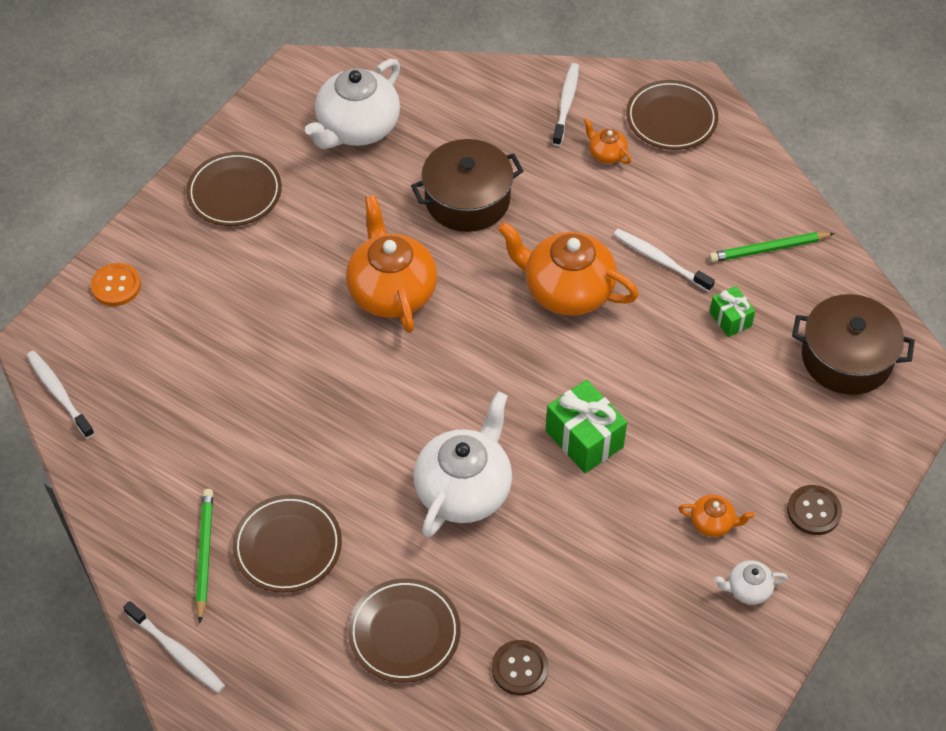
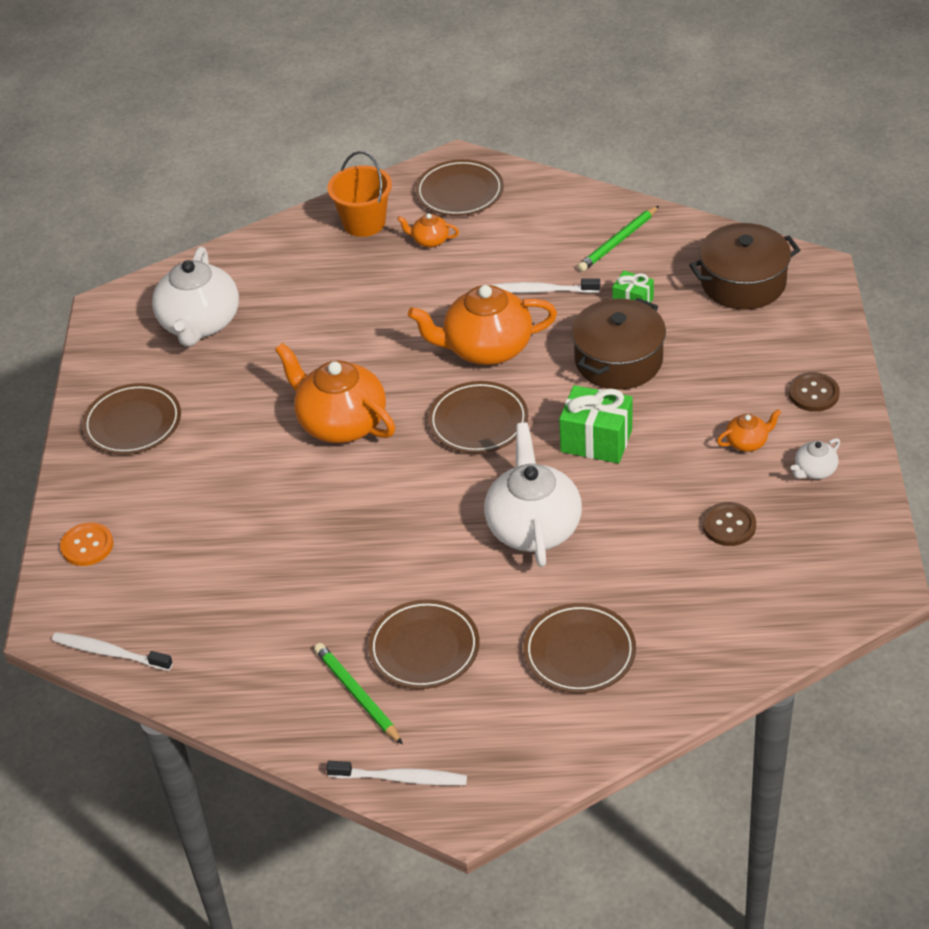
camera: 30 degrees left, 10 degrees down
brown pot [411,139,523,232] -> brown pot moved to [571,298,666,390]
brown button [492,640,549,695] -> brown button moved to [703,502,756,546]
white toothbrush [552,63,579,146] -> orange bucket [327,151,392,237]
none -> brown plate [428,381,528,453]

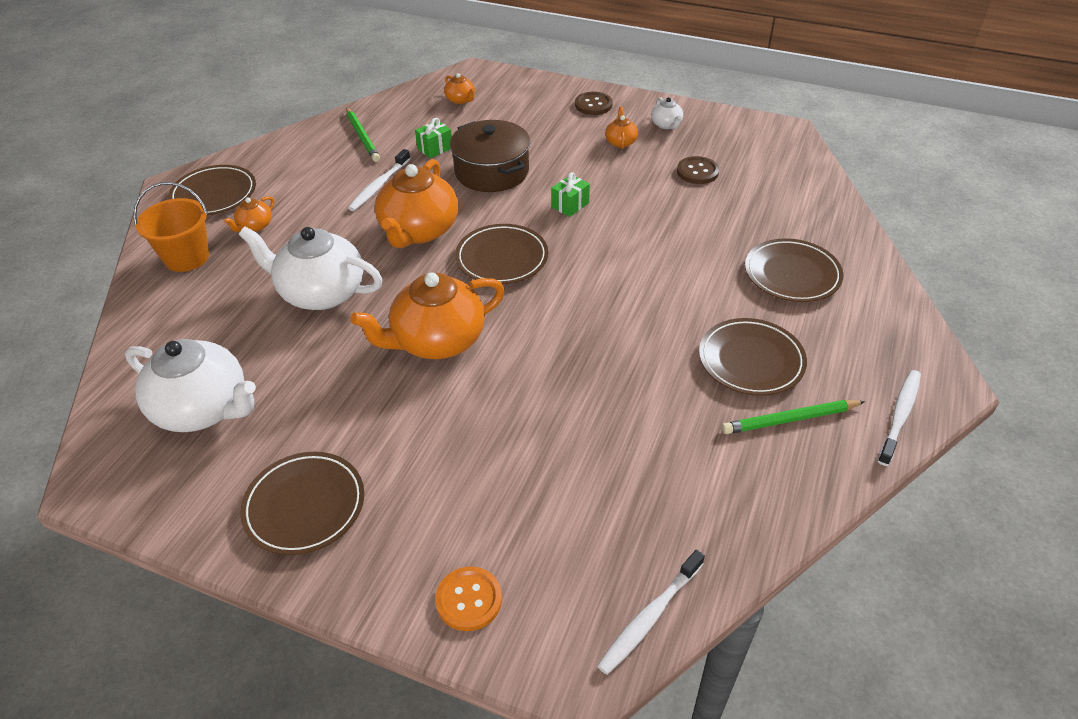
camera: 70 degrees left, 0 degrees up
white teapot [484,422,582,567] -> white teapot moved to [239,227,383,310]
green gift [559,385,632,463] -> green gift [551,172,590,217], size x0.58
brown pot [689,223,800,310] -> orange teapot [444,73,475,104]

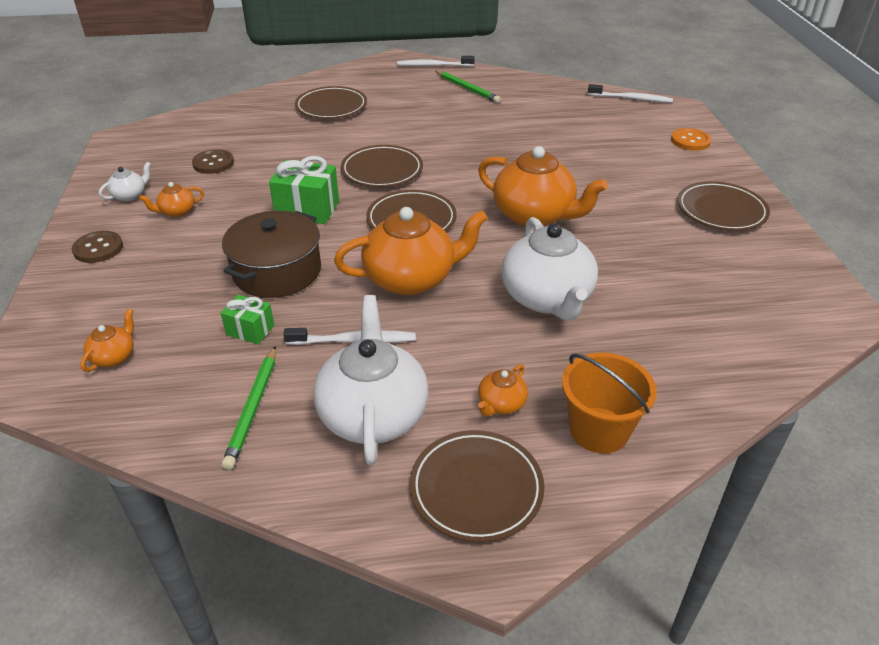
camera: 120 degrees left, 5 degrees down
white teapot [125,339,256,432] -> white teapot moved to [313,295,429,465]
orange teapot [224,196,274,232] -> orange teapot turned 120 degrees clockwise [478,364,528,417]
green pencil [346,107,380,162] -> green pencil turned 150 degrees clockwise [222,346,276,470]
green gift [551,172,590,217] -> green gift [269,156,339,224], size x1.71
brown plate [699,318,807,396] -> brown plate moved to [341,145,423,187]

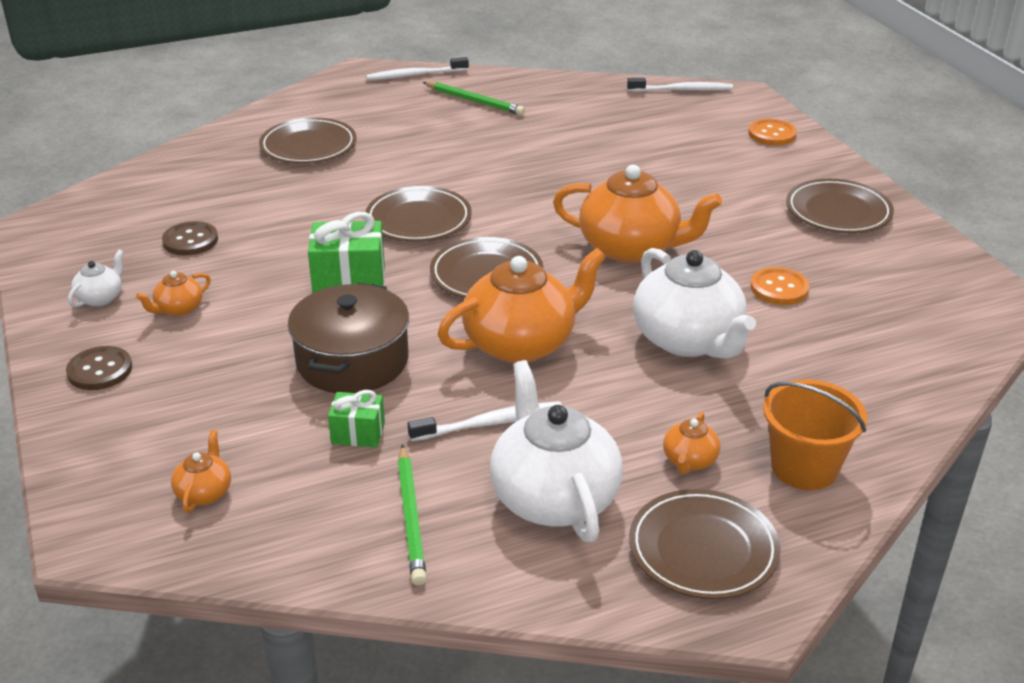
camera: 15 degrees left, 5 degrees down
none -> orange button [750,267,810,305]

